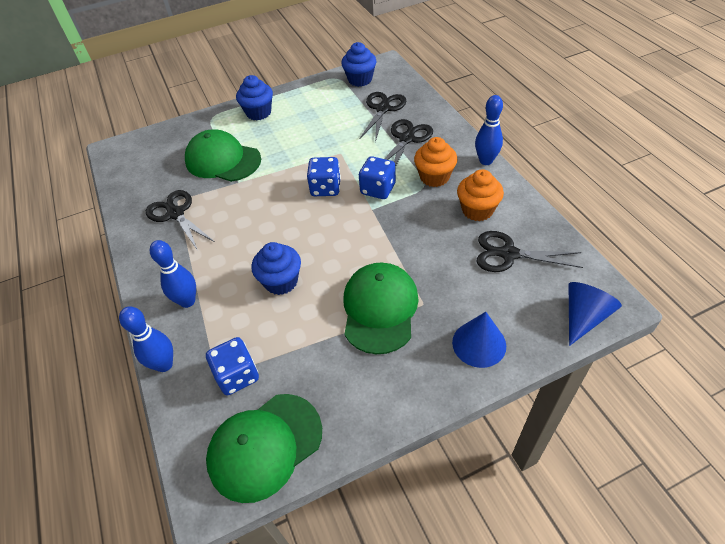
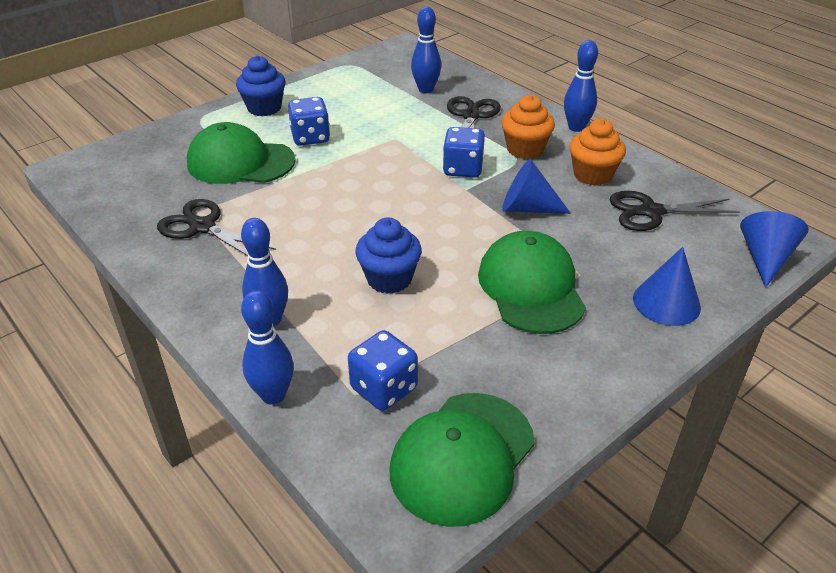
camera: 20 degrees left, 10 degrees down
blue dice [307,157,341,196] -> blue dice moved to [288,97,330,146]
blue cupcake [341,42,376,87] -> none
black scissors [359,92,406,142] -> blue bowling pin [411,7,441,93]
none -> blue cone [502,159,571,214]

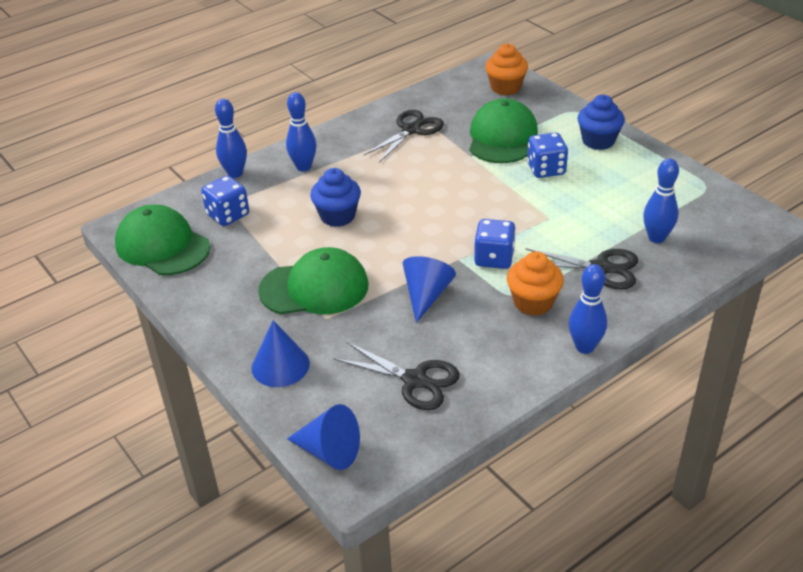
camera: 95 degrees right, 0 degrees up
orange cupcake [569,119,626,186] -> orange cupcake moved to [485,43,528,95]
black scissors [609,191,740,231] -> black scissors turned 120 degrees clockwise [334,342,460,410]

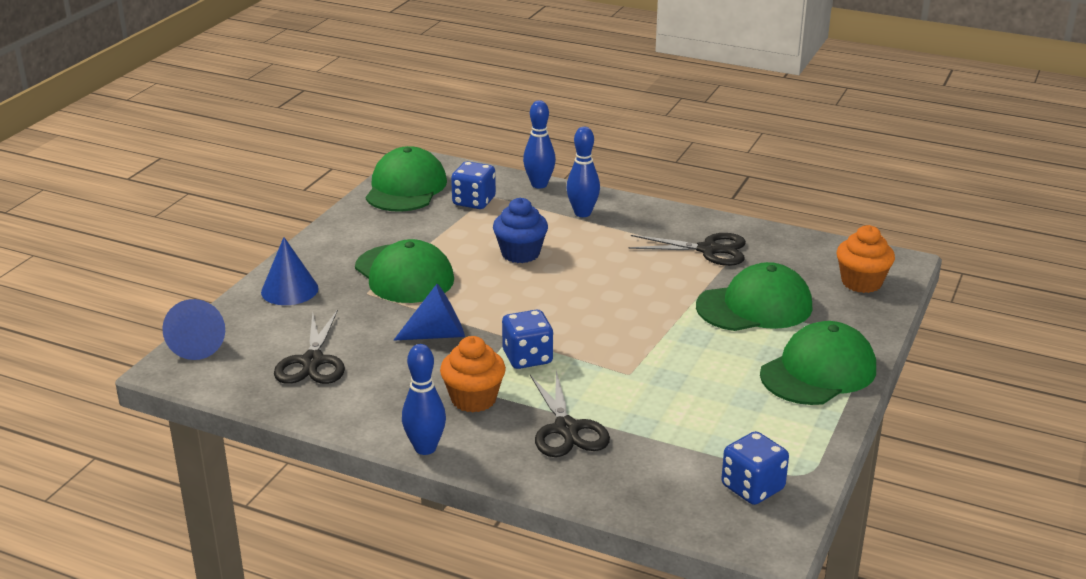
camera: 60 degrees right, 10 degrees down
blue dice [527,132,568,178] -> blue dice moved to [721,431,789,505]
blue cupcake [578,95,625,150] -> green cap [760,321,876,405]
blue bowling pin [643,158,679,243] -> none

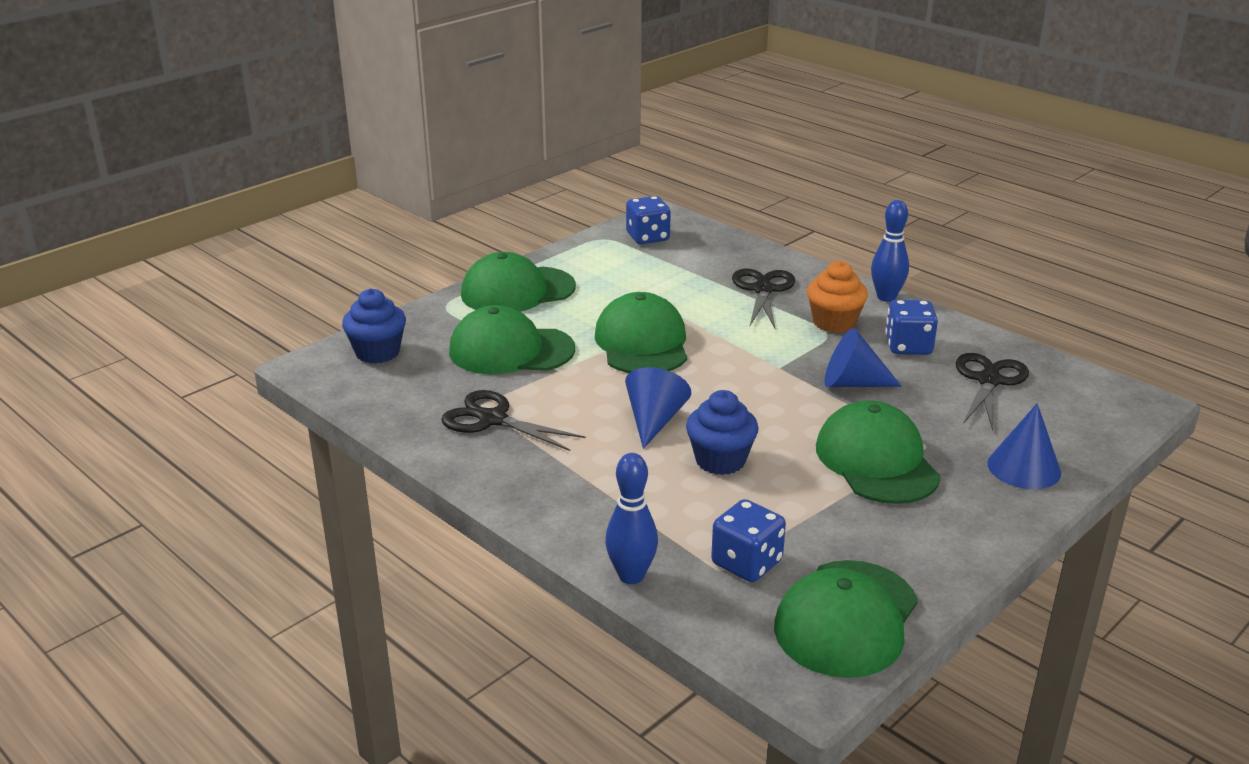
camera: 160 degrees left, 0 degrees up
blue cone [162,299,225,360] -> blue cone moved to [625,367,691,449]
blue dice [502,310,553,369] -> blue dice moved to [885,300,938,355]
blue bowling pin [566,127,600,217] -> none
orange cupcake [837,225,895,293] -> blue cupcake [342,288,406,364]
none -> green cap [595,292,687,373]

